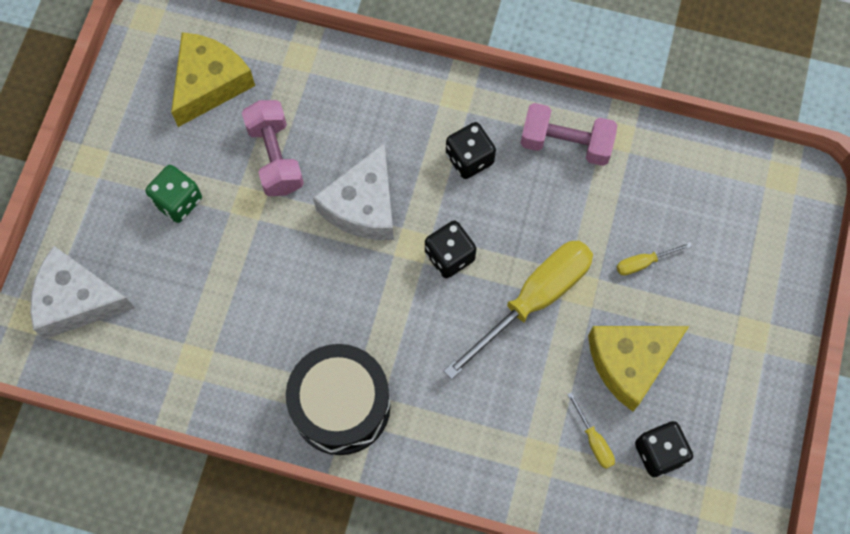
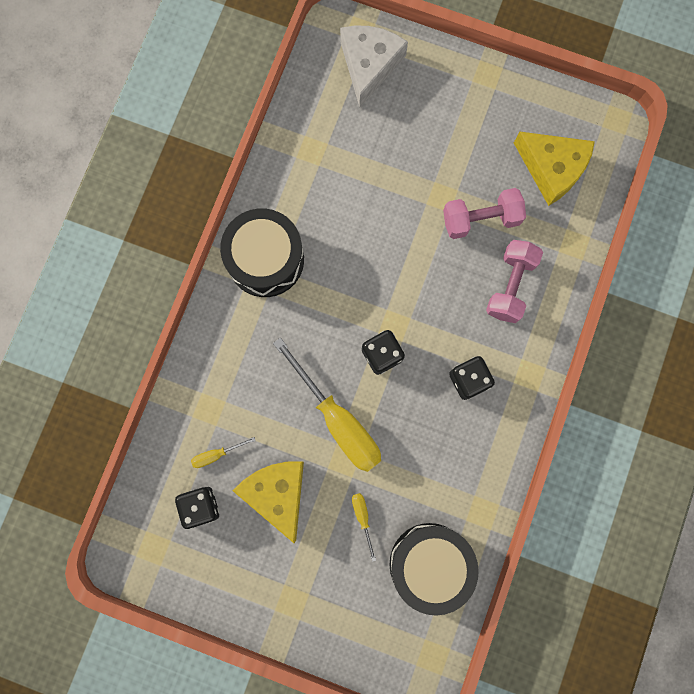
camera: 95 degrees right, 10 degrees up
green dice [145,165,202,223] -> none
white cheese [313,143,394,240] -> none
pink dumbbell [520,103,617,166] -> pink dumbbell moved to [486,240,543,323]
none -> black drum [389,523,479,616]

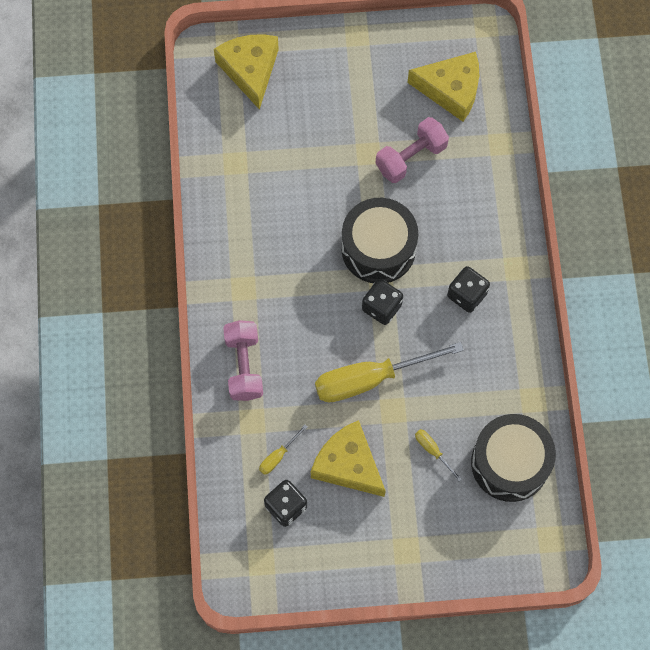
camera: 25 degrees left, 10 degrees down
black drum [220,209,304,297] -> black drum moved to [341,198,418,283]
yellow screwdriver [273,338,381,472] -> yellow screwdriver turned 135 degrees clockwise [315,342,464,402]
white cheese [340,25,408,108] -> yellow cheese [214,34,279,110]
pink dumbbell [486,240,543,323] -> pink dumbbell moved to [223,320,263,401]

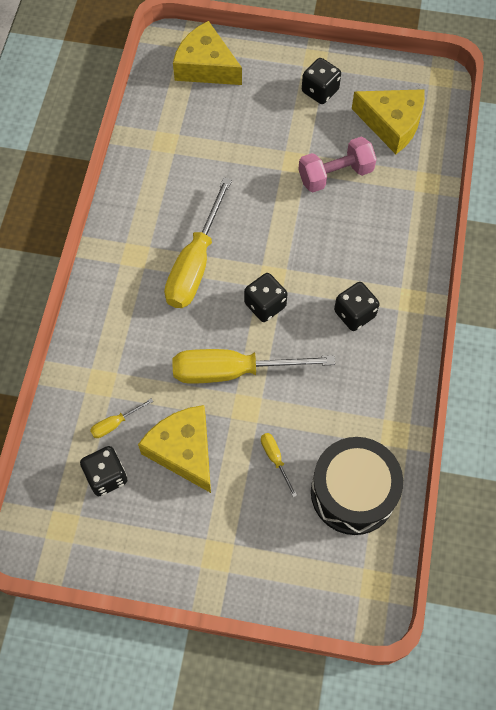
camera: 15 degrees right, 5 degrees down
yellow cheese [214,34,279,110] -> yellow cheese turned 60 degrees counterclockwise [173,21,242,85]
pink dumbbell [223,320,263,401] -> none
black drum [341,198,418,283] -> none
none -> yellow screwdriver [164,177,232,308]
none -> black dice [302,58,341,104]

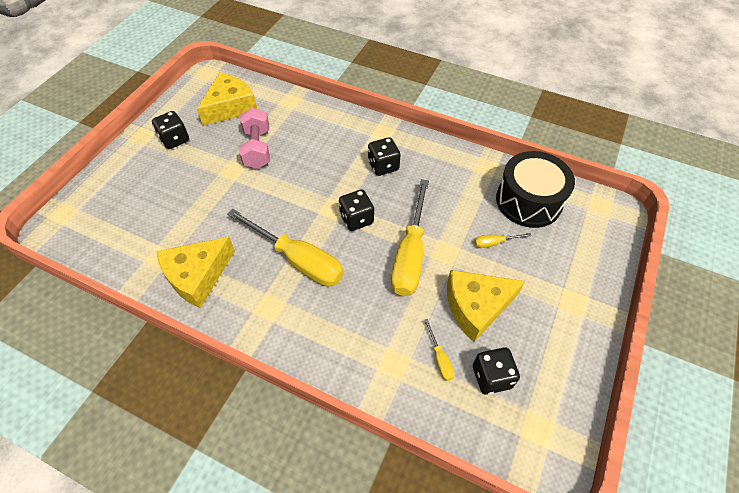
camera: 75 degrees left, 10 degrees down
yellow cheese [173,21,242,85] -> yellow cheese moved to [157,236,235,308]

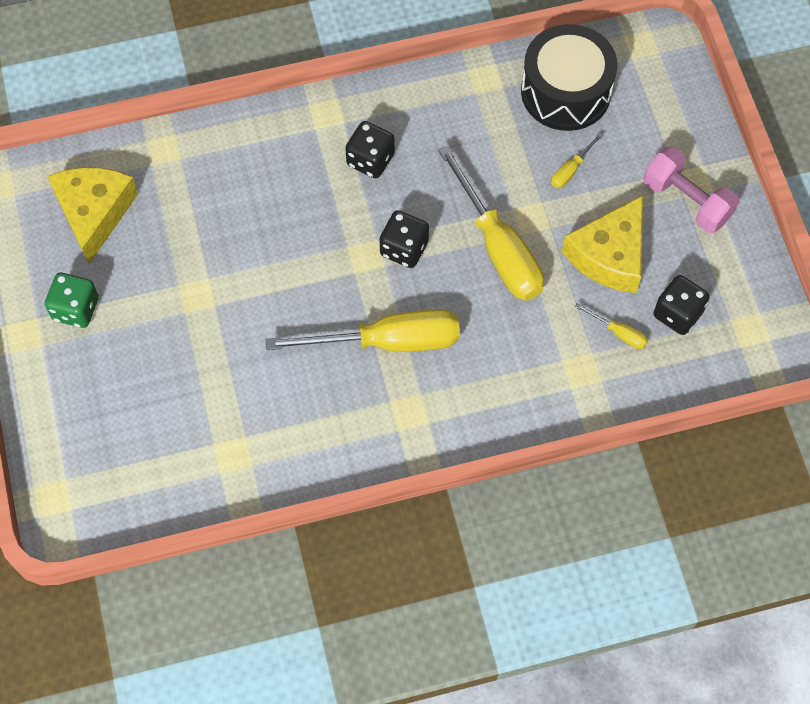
camera: 40 degrees left, 10 degrees up
black dice [152,111,189,149] -> green dice [45,273,99,328]
yellow cheese [157,236,235,308] -> none
pink dumbbell [239,108,270,169] -> pink dumbbell moved to [643,147,739,233]

